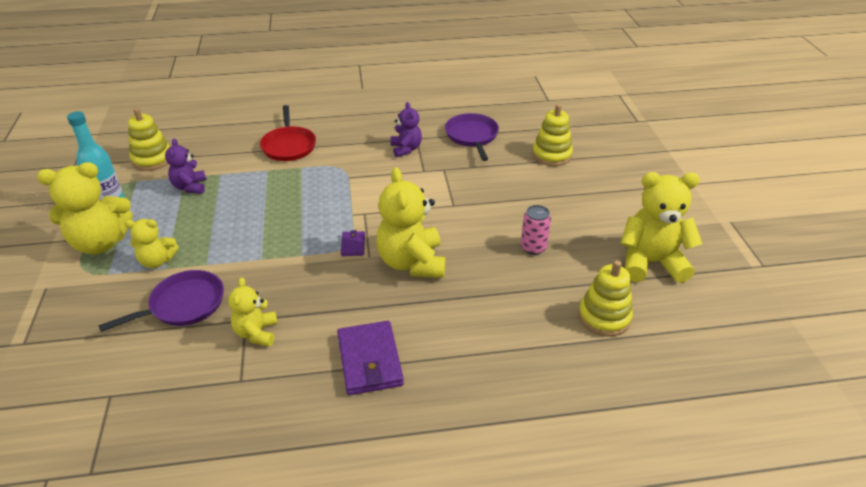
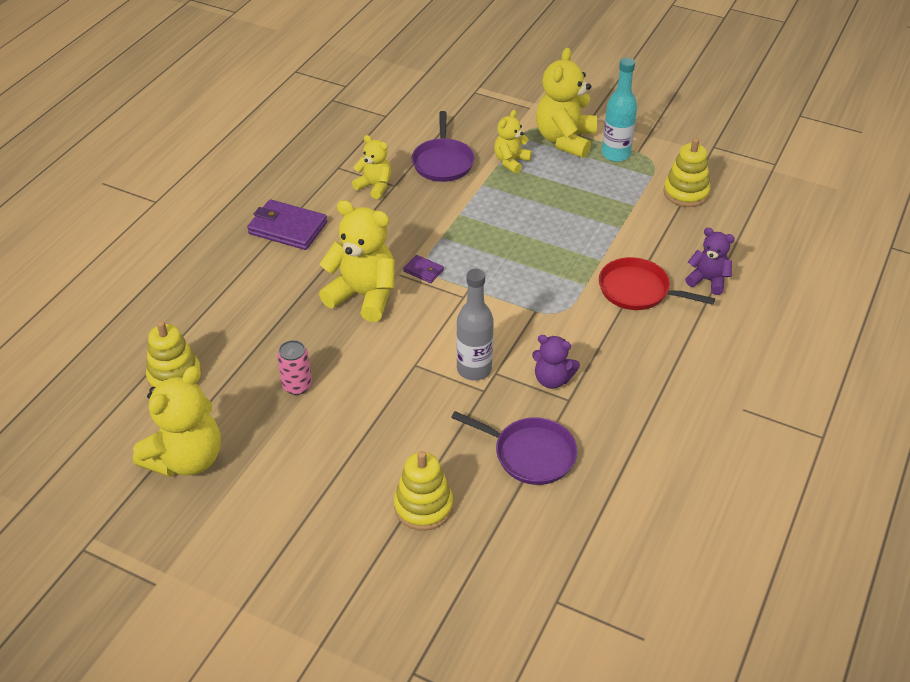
camera: 125 degrees right, 5 degrees up
purple teddy bear [165,139,206,194] -> purple teddy bear moved to [685,228,735,295]
none -> grey bottle [456,268,494,381]

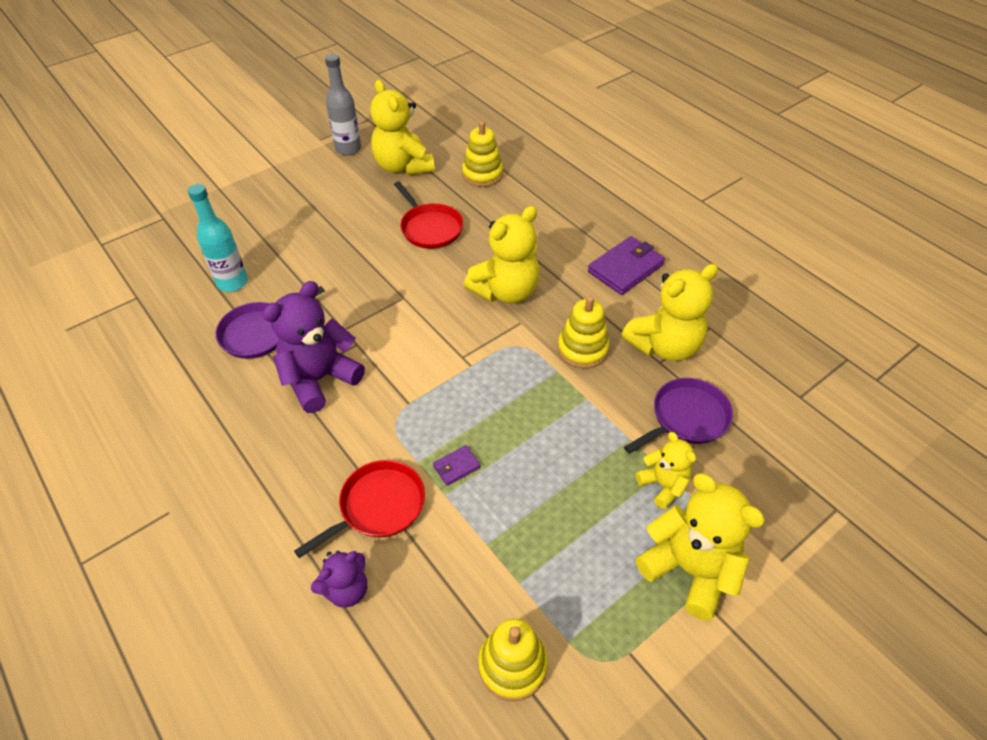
camera: 115 degrees right, 5 degrees up
pink can [277,340,312,395] -> red pan [394,181,463,249]
yellow teddy bear [352,135,391,199] -> yellow teddy bear [621,264,718,361], size x1.76
yellow stacking toy [394,451,453,531] -> yellow stacking toy moved to [558,296,609,369]
purple wallet [403,255,444,283] -> purple wallet moved to [433,445,481,486]
purple pan [412,111,475,182] -> purple pan turned 120 degrees clockwise [624,378,733,454]
grey bottle [456,268,494,381] -> grey bottle moved to [325,54,361,156]
purple teddy bear [532,335,580,389] -> purple teddy bear [263,281,365,413], size x1.76
turquoise bottle [602,58,637,162] -> turquoise bottle moved to [188,184,248,292]

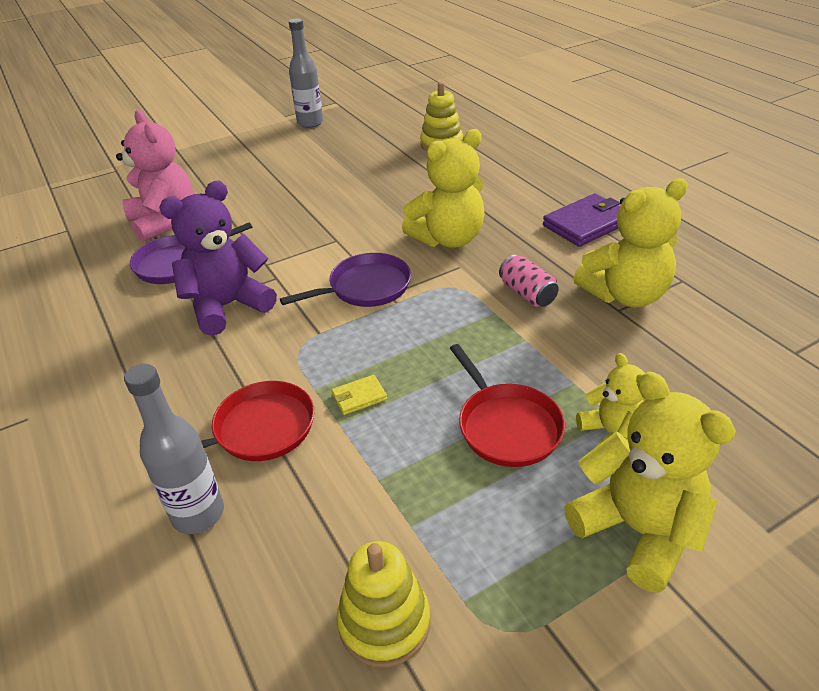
camera: 10 degrees right, 10 degrees down
turquoise bottle [188,184,248,292] -> pink teddy bear [116,110,193,242]
purple teddy bear [311,551,367,608] -> grey bottle [124,364,224,534]
yellow teddy bear [370,80,435,175] -> none
red pan [394,181,463,249] -> red pan moved to [450,344,565,467]
purple wallet [433,445,481,486] -> yellow wallet [331,375,387,415]
yellow stacking toy [558,296,609,369] -> pink can [499,255,559,307]
purple pan [624,378,733,454] -> purple pan moved to [280,253,411,307]

